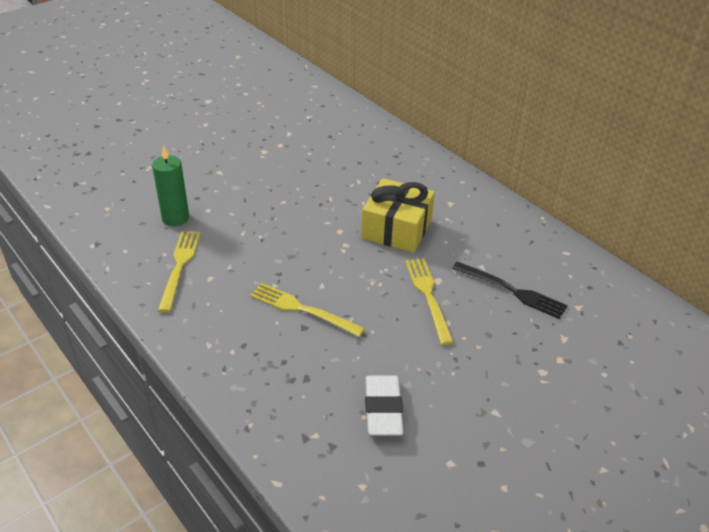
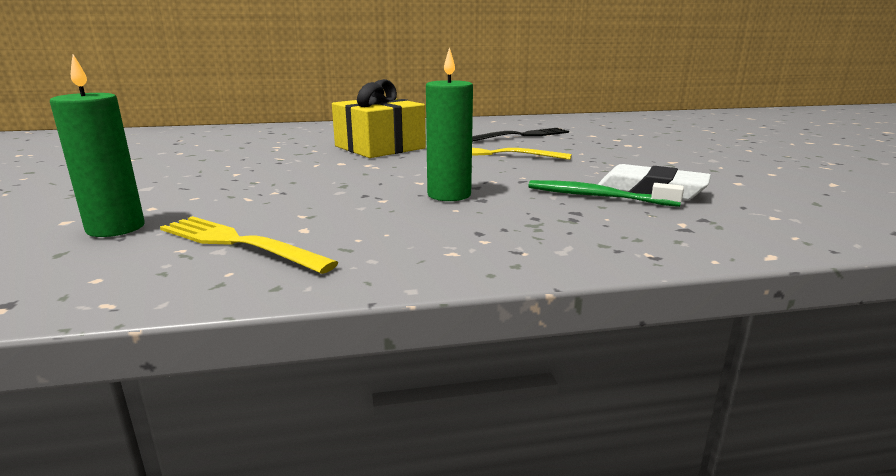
camera: 60 degrees left, 20 degrees down
yellow fork [250,283,365,337] -> green candle [426,47,473,201]
none -> green toothbrush [529,180,684,207]

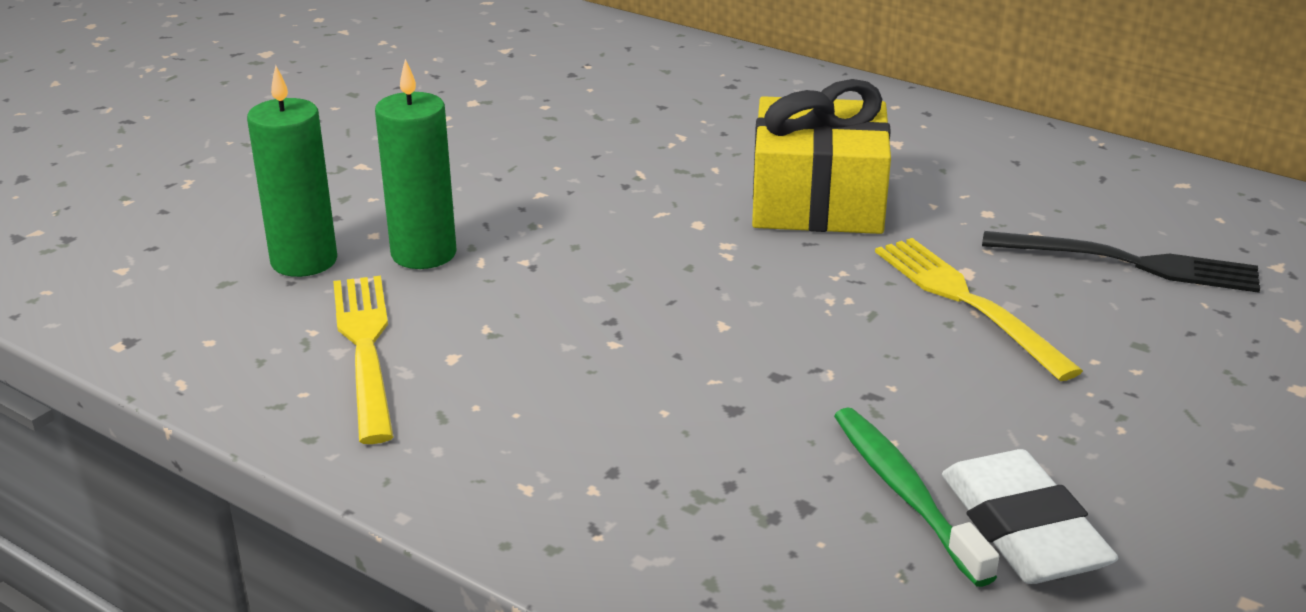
camera: 45 degrees right, 10 degrees up
green candle [426,47,473,201] -> green candle moved to [375,59,457,269]

